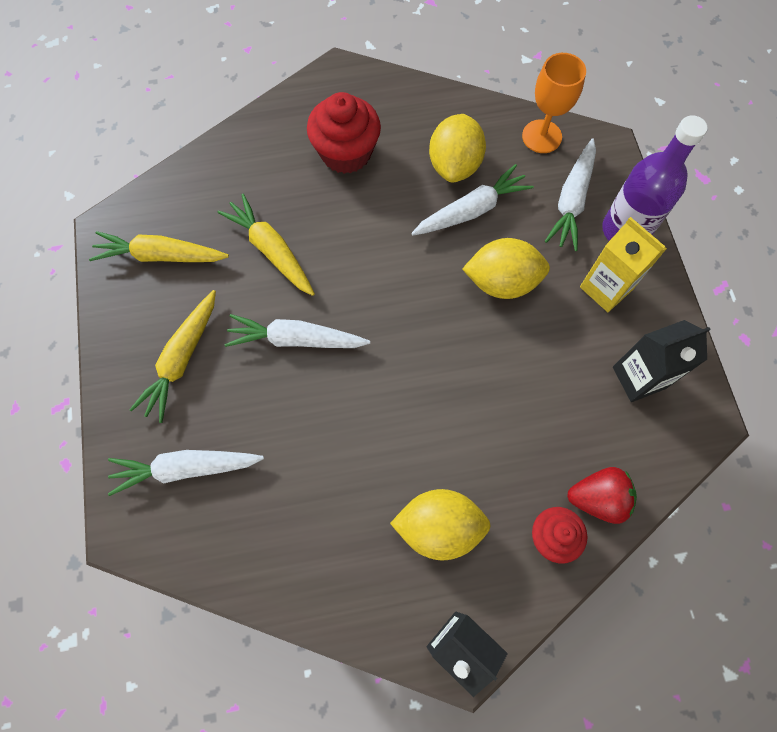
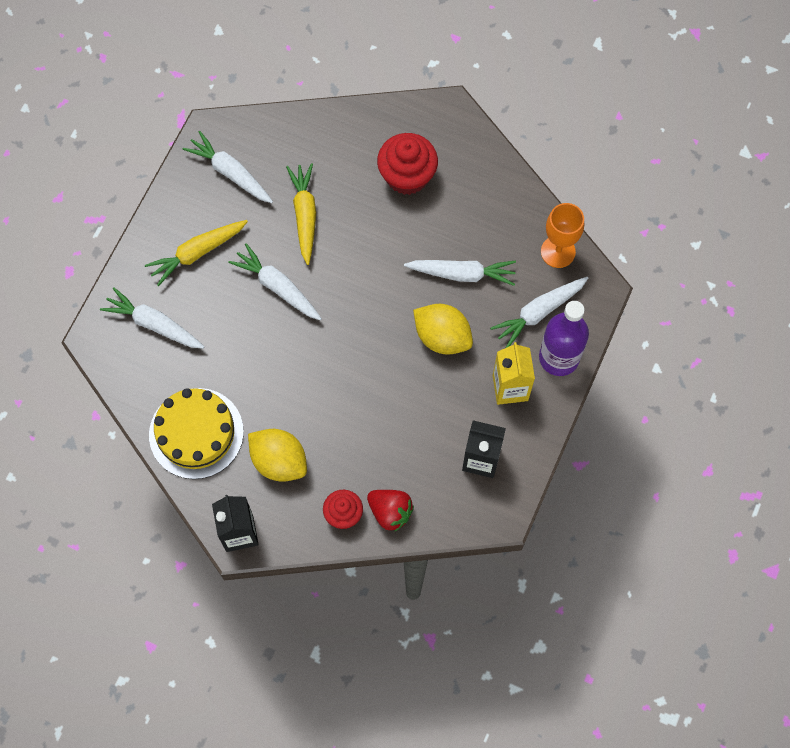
camera: 35 degrees right, 0 degrees up
yellow carrot [89,231,229,262] -> white carrot [183,131,273,203]
yellow lemon [429,114,486,183] -> none
none -> yellow cake [149,388,244,479]

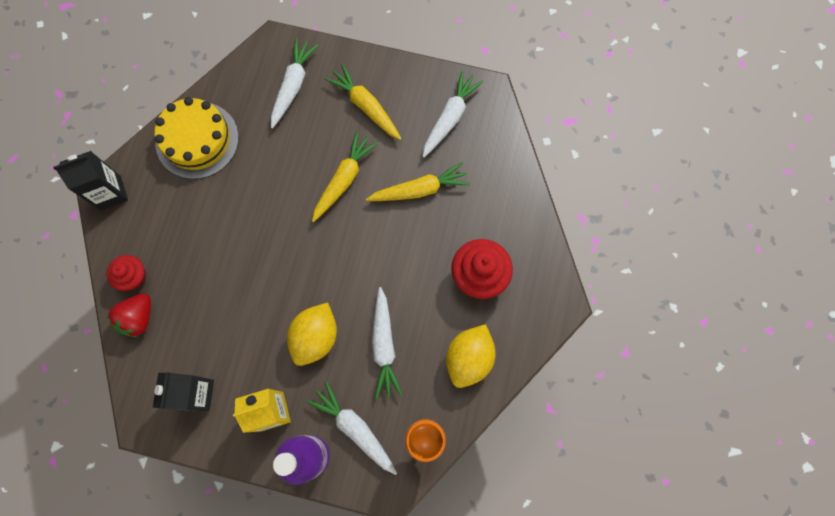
camera: 80 degrees right, 5 degrees up
white carrot [229,243,322,320] -> yellow carrot [312,131,378,222]
yellow lemon [248,429,307,481] -> yellow lemon moved to [446,324,496,388]

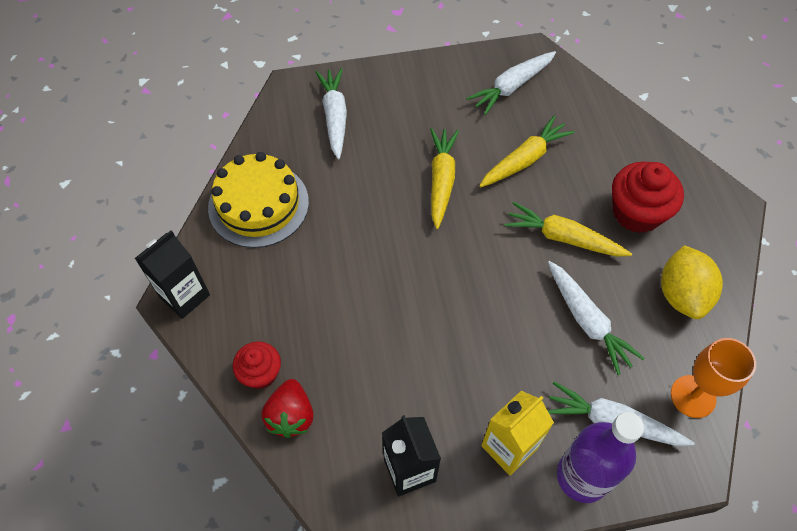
camera: 25 degrees left, 15 degrees down
yellow lemon [287,303,337,366] -> none
yellow carrot [325,64,402,140] -> yellow carrot moved to [504,202,632,257]
white carrot [423,71,483,158] -> white carrot turned 135 degrees counterclockwise [466,51,556,115]

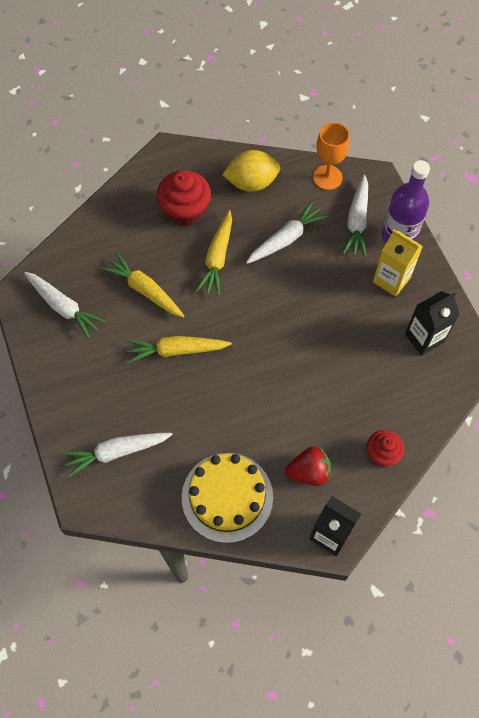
camera: 100 degrees left, 5 degrees up
red strawberry [261,379,314,438] -> red strawberry moved to [285,447,331,486]

